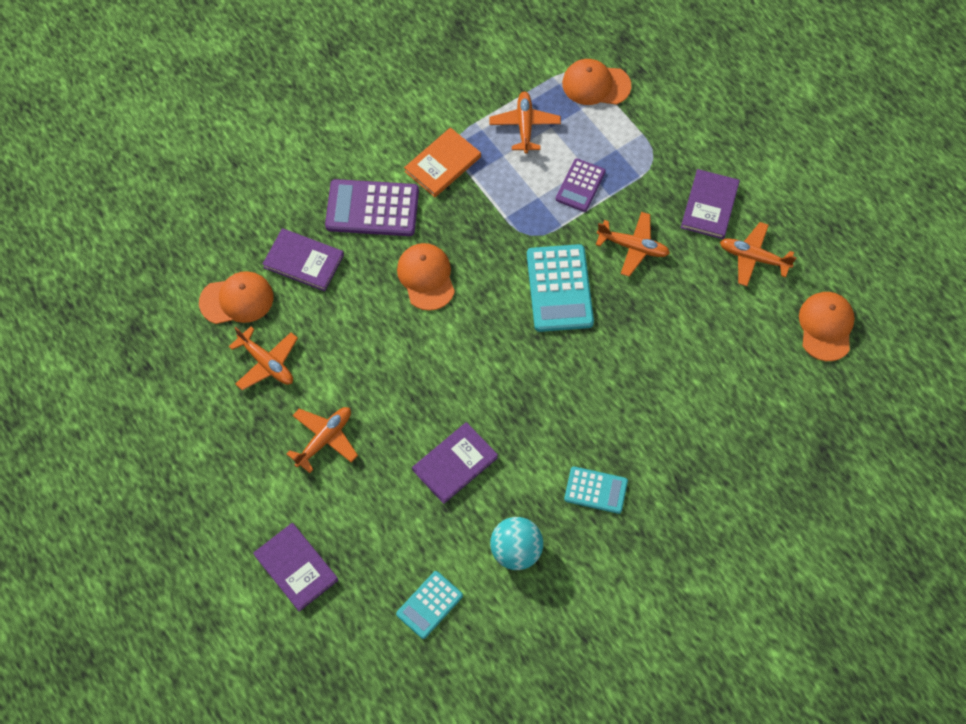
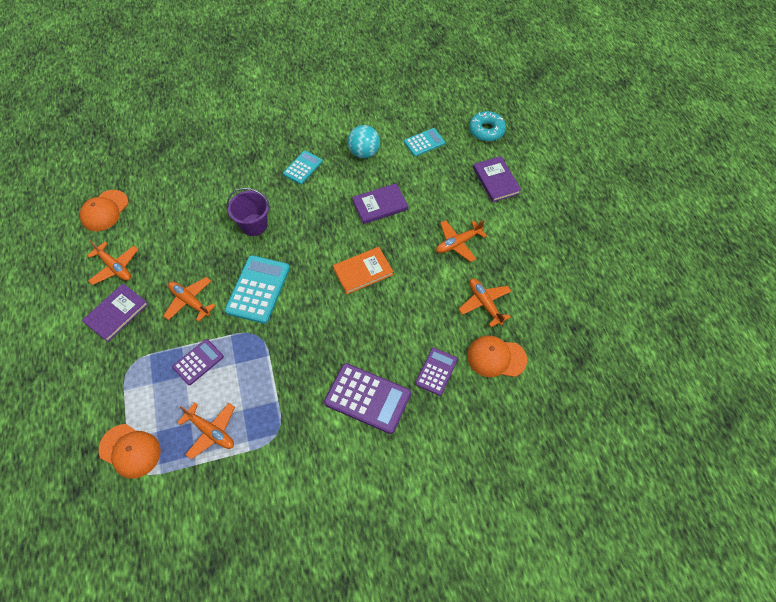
camera: 160 degrees left, 5 degrees down
purple book [263,228,344,291] -> purple calculator [415,348,458,396]
orange cap [397,243,455,311] -> none
orange book [404,127,481,197] -> orange book moved to [333,247,393,294]
orange plane [489,91,561,154] -> orange plane turned 75 degrees counterclockwise [177,403,235,459]
turquoise calculator [564,466,628,514] -> turquoise calculator turned 90 degrees clockwise [283,151,323,184]
none -> purple bucket [227,188,270,236]
none -> turquoise donut [469,111,506,142]

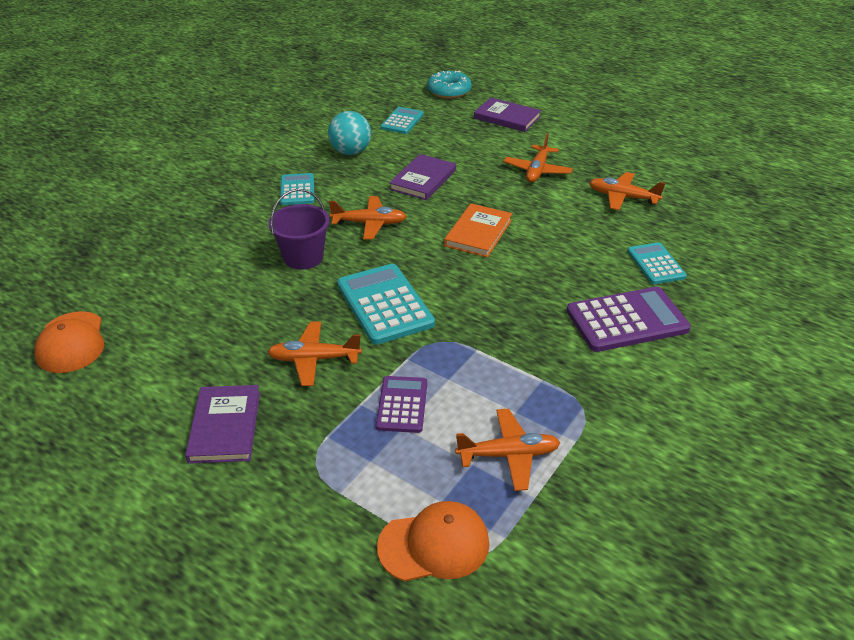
camera: 40 degrees left, 20 degrees down
orange plane [87,240,139,285] -> orange plane moved to [329,196,407,240]
purple calculator [415,348,458,396] -> turquoise calculator [627,242,687,284]
orange cap [467,336,527,377] -> none

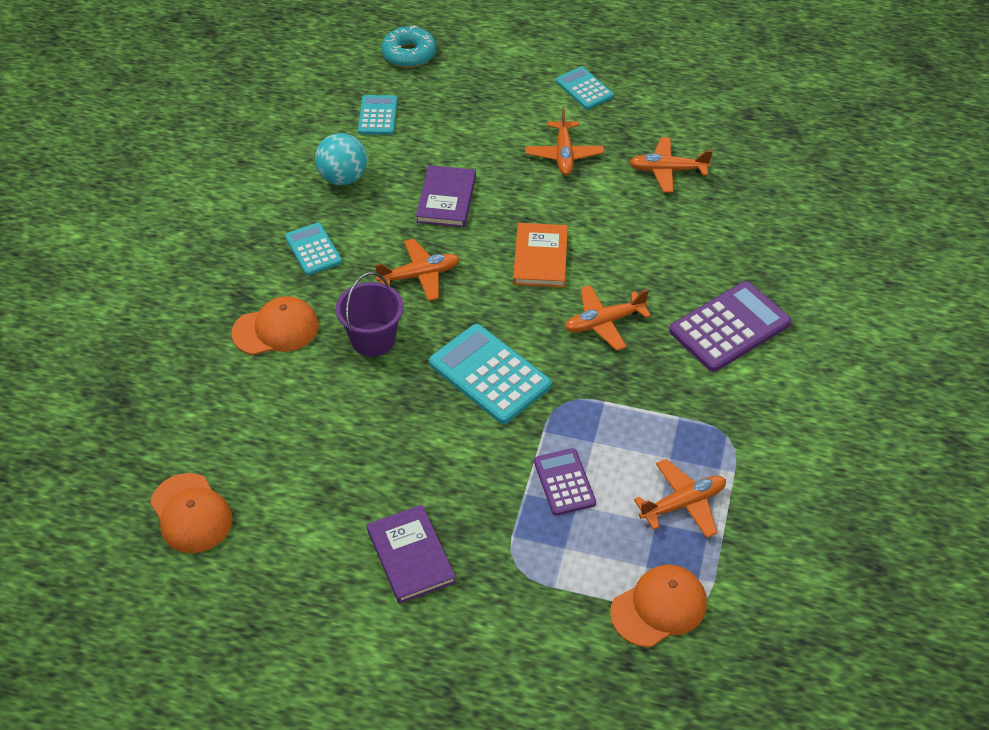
camera: 20 degrees left, 10 degrees up
orange plane [268,322,362,386] -> orange plane moved to [565,285,651,351]
purple book [474,98,541,132] -> none
turquoise calculator [627,242,687,284] -> turquoise calculator moved to [556,67,614,110]
none -> orange cap [231,296,319,355]

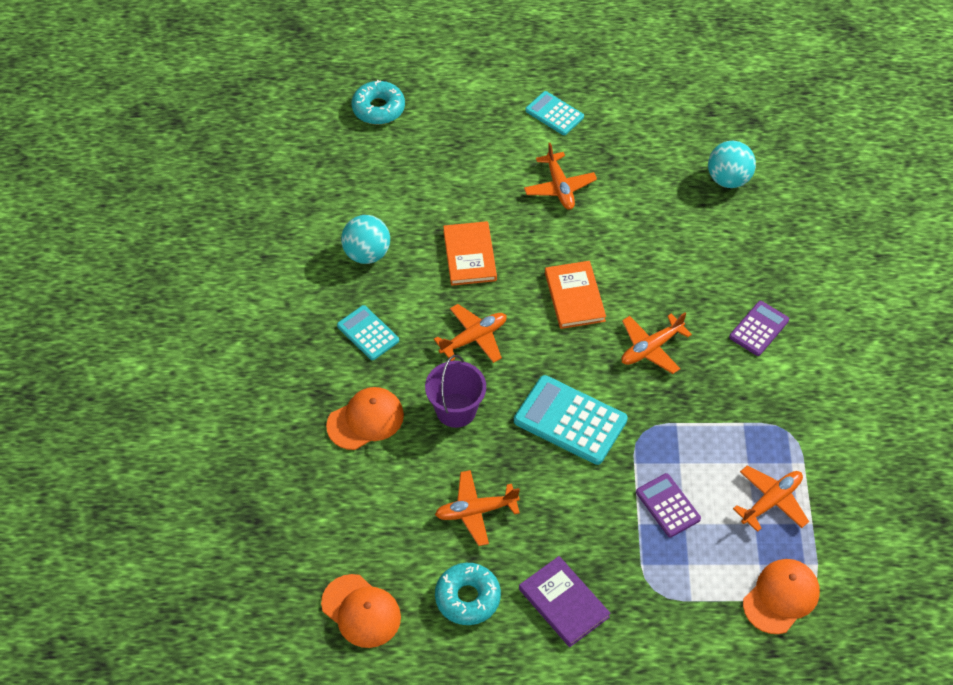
camera: 15 degrees left, 5 degrees up
turquoise calculator [358,95,398,135] -> none
purple book [416,165,476,227] -> orange book [443,221,497,286]
orange plane [629,137,713,193] -> orange plane moved to [435,470,520,546]
purple calculator [669,281,791,372] -> purple calculator [729,301,789,356], size x0.60
none -> turquoise donut [435,563,501,625]
none -> turquoise ball [708,141,756,188]

